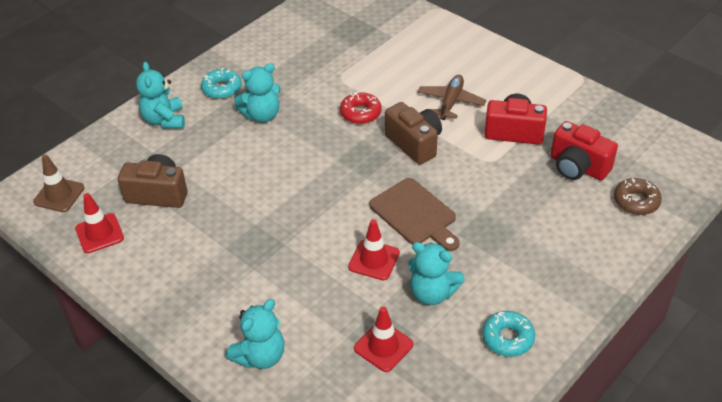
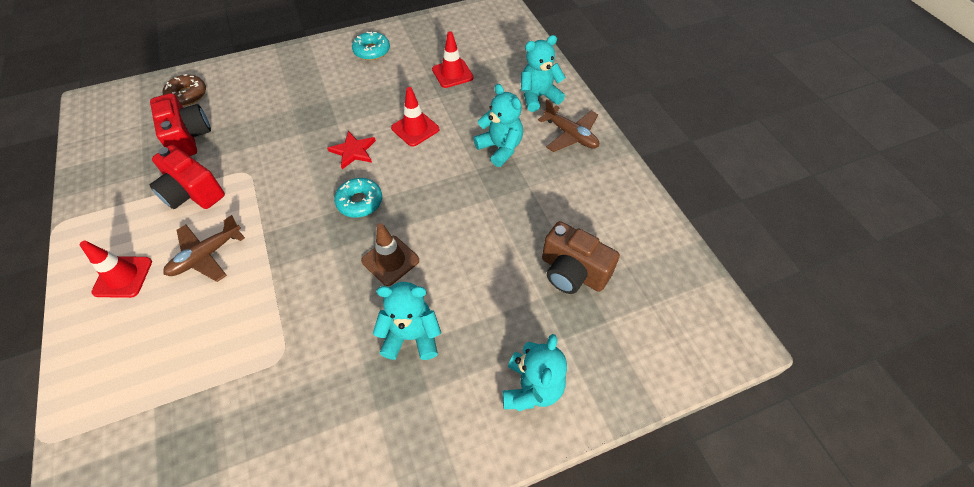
camera: 155 degrees left, 10 degrees up
brown traffic cone [33,155,85,212] -> brown traffic cone moved to [361,223,419,286]
red traffic cone [75,193,124,253] -> red traffic cone moved to [80,241,152,298]
turquoise donut [201,68,242,99] -> turquoise donut moved to [334,178,382,218]
red donut [340,92,381,124] -> none
brown cutting board [369,178,460,251] -> red star [327,131,376,169]
brown camera [385,102,442,165] -> none
turquoise teddy bear [408,242,465,305] -> turquoise teddy bear moved to [473,84,523,167]
none -> brown plane [538,99,599,152]

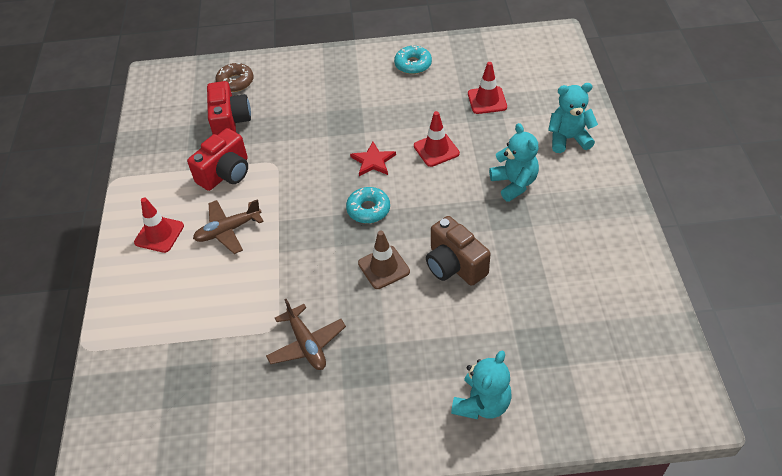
camera: 20 degrees right, 5 degrees down
red camera [150,145,225,209] -> red camera turned 105 degrees counterclockwise [187,128,248,191]
turquoise teddy bear [373,282,441,360] -> none
brown plane [538,99,599,152] -> brown plane moved to [266,299,346,370]
brown camera [542,221,620,294] -> brown camera moved to [426,216,491,286]

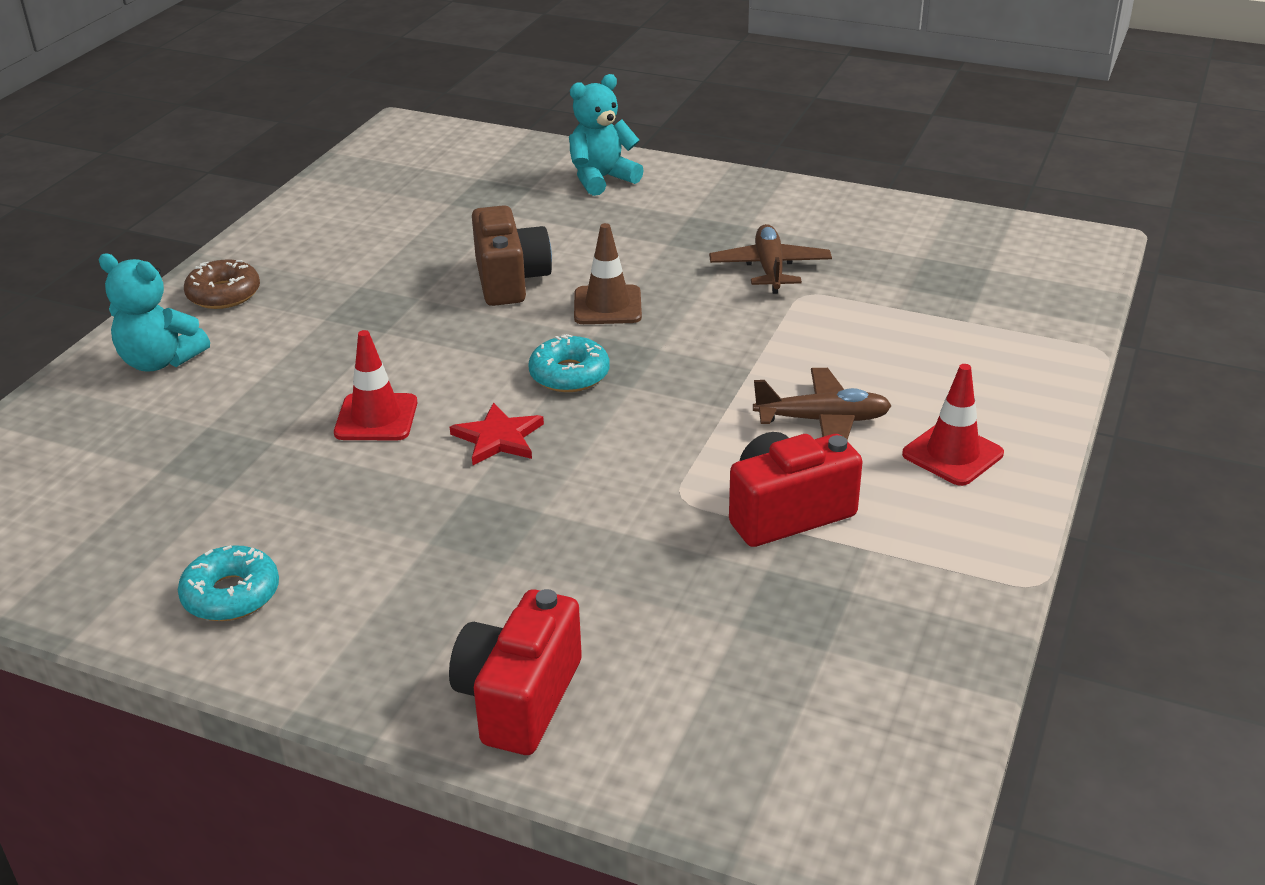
camera: 155 degrees left, 15 degrees down
red camera [207,81,251,135] -> red camera moved to [449,589,582,755]
brown donut [215,63,254,92] -> brown donut moved to [184,259,260,309]
red traffic cone [468,62,507,114] -> none
turquoise teddy bear [489,123,539,202] -> none

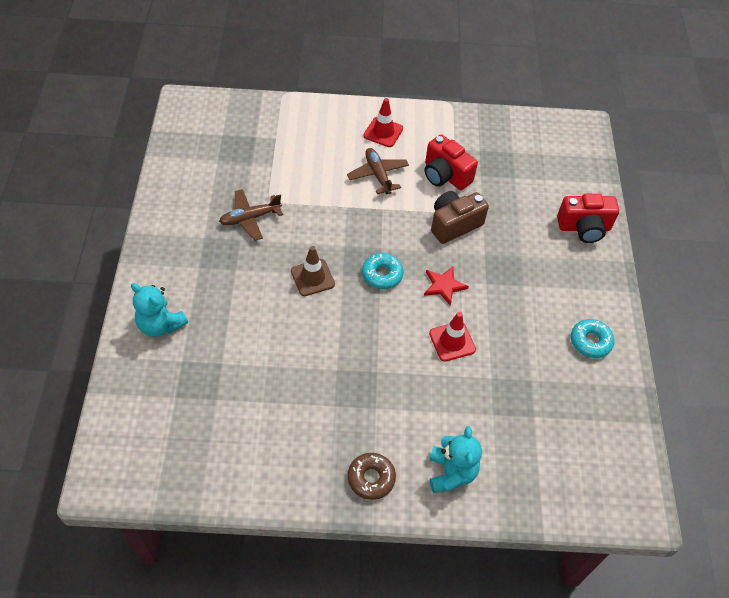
camera: 115 degrees left, 20 degrees up
brown camera [472,205,552,306] -> brown camera moved to [431,191,489,244]

